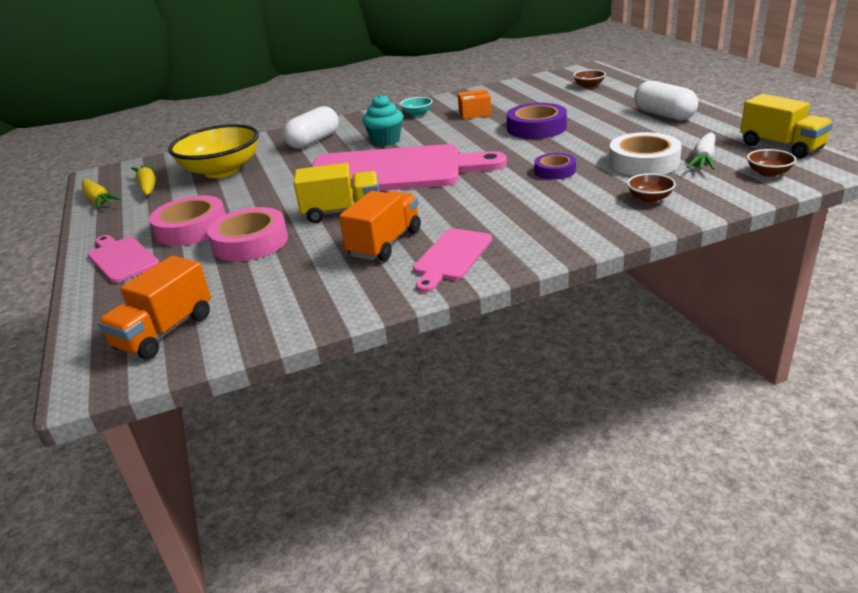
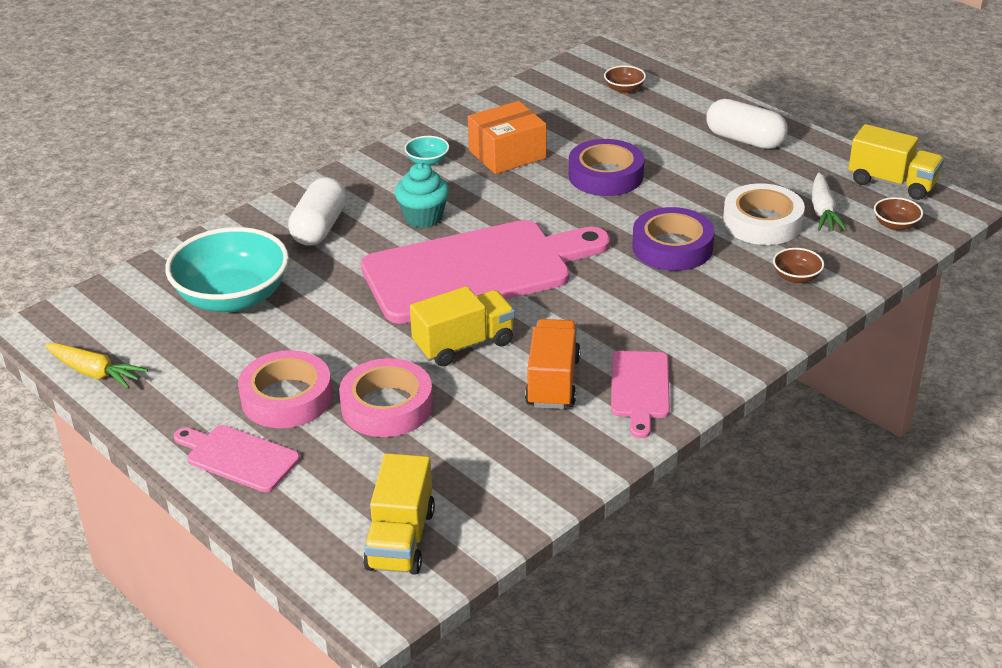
camera: 25 degrees left, 5 degrees up
orange truck [97,256,211,359] -> yellow truck [363,453,435,575]
yellow carrot [131,163,156,195] -> none
yellow bowl [168,124,259,178] -> turquoise bowl [165,227,289,312]
orange box [458,89,491,119] -> orange box [468,101,546,174], size x1.55
purple tape [534,153,576,180] -> purple tape [632,207,715,271], size x1.67

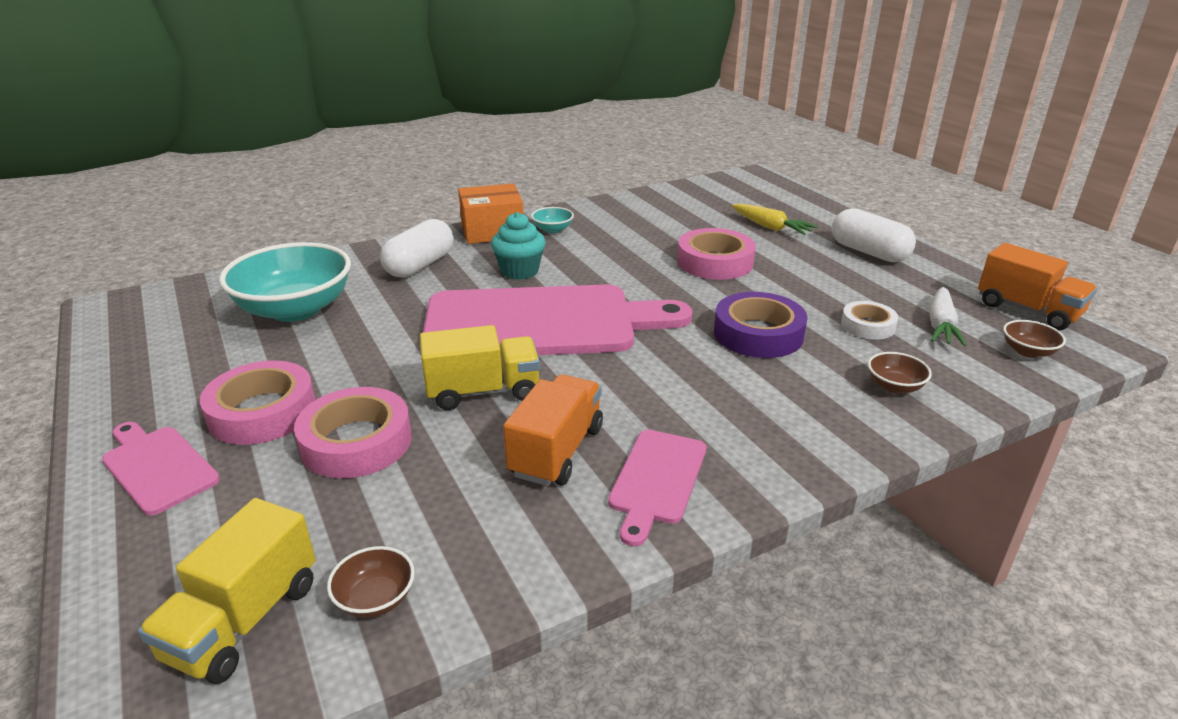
camera: 15 degrees right, 5 degrees down
yellow carrot [45,343,148,389] -> yellow carrot moved to [732,204,818,235]
orange box [468,101,546,174] -> orange box moved to [458,184,523,244]
purple tape [569,139,644,196] -> pink tape [677,228,756,280]
brown bowl [604,66,646,93] -> brown bowl moved to [327,546,415,618]
white tape [723,183,805,245] -> white tape [841,301,898,340], size x0.60
yellow truck [849,124,944,200] -> orange truck [978,243,1097,330]

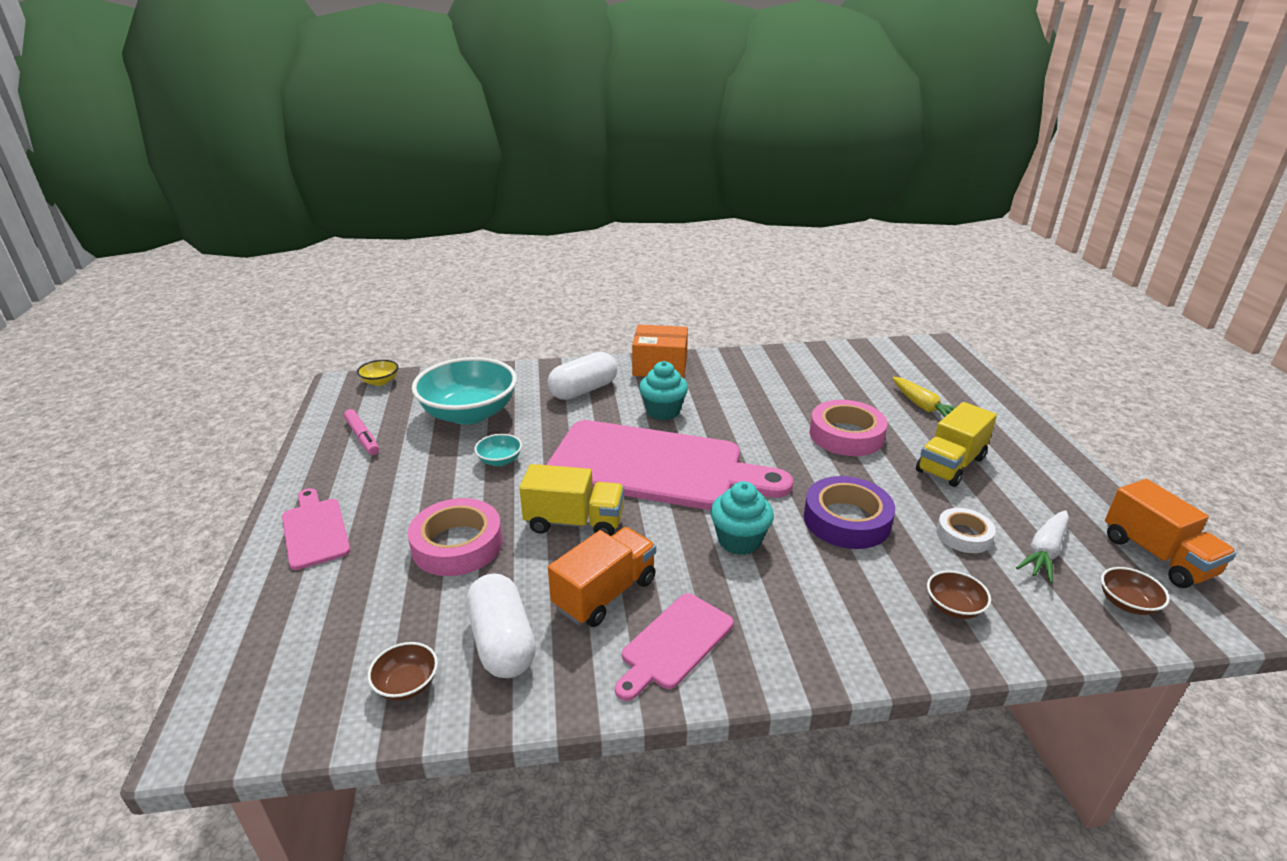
camera: 20 degrees right, 0 degrees up
yellow truck [138,498,316,684] -> yellow truck moved to [916,402,997,487]
pink tape [200,361,316,445] -> none
turquoise bowl [531,207,574,233] -> turquoise bowl moved to [474,434,522,466]
white capsule [832,208,916,262] -> white capsule moved to [466,573,536,678]
none -> pink marker [344,409,379,455]
none -> yellow bowl [357,360,398,386]
none -> turquoise cupcake [711,481,774,555]

